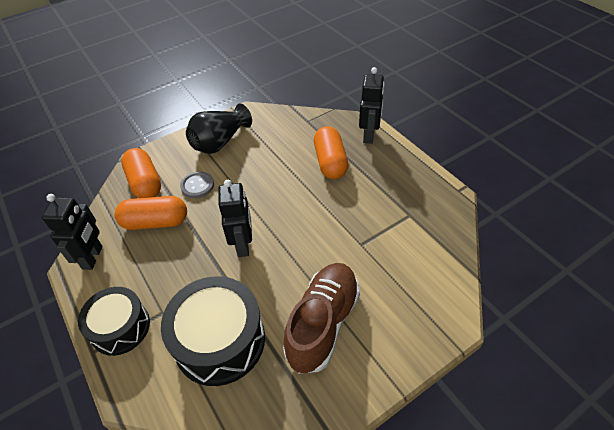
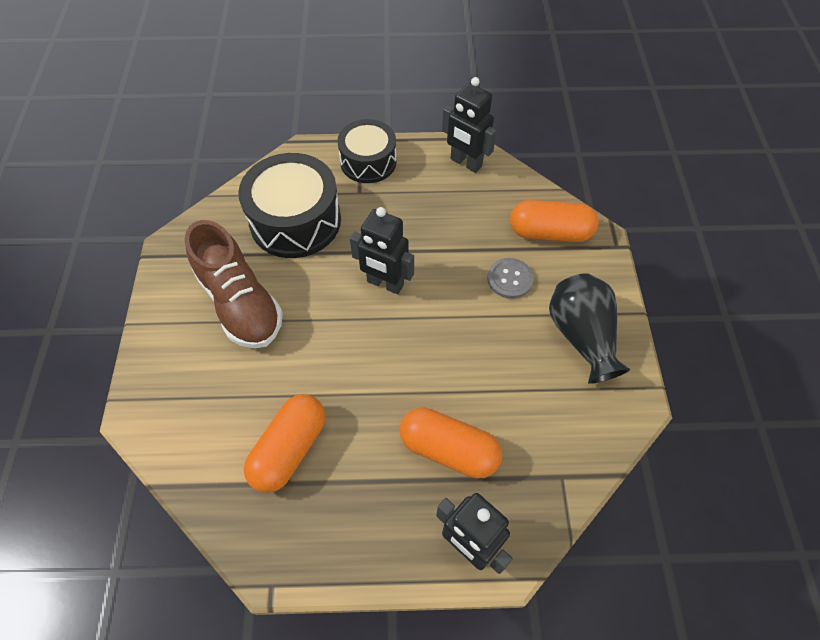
camera: 120 degrees right, 10 degrees up
orange capsule [115,196,187,230] -> orange capsule moved to [244,394,325,493]

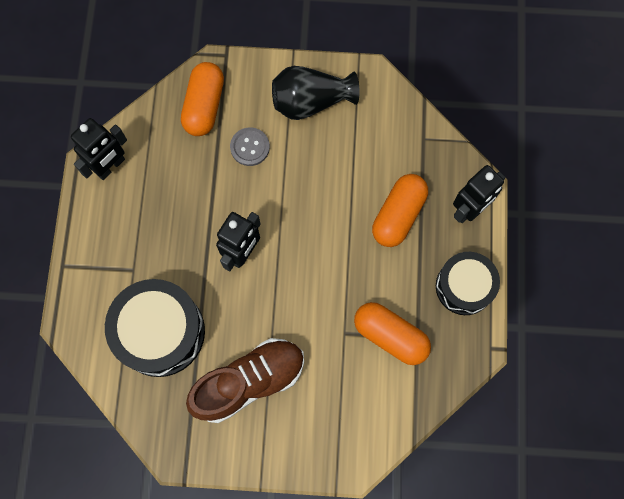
camera: 85 degrees left, 15 degrees up
black drum [337,119,397,183] -> black drum moved to [436,252,500,315]

